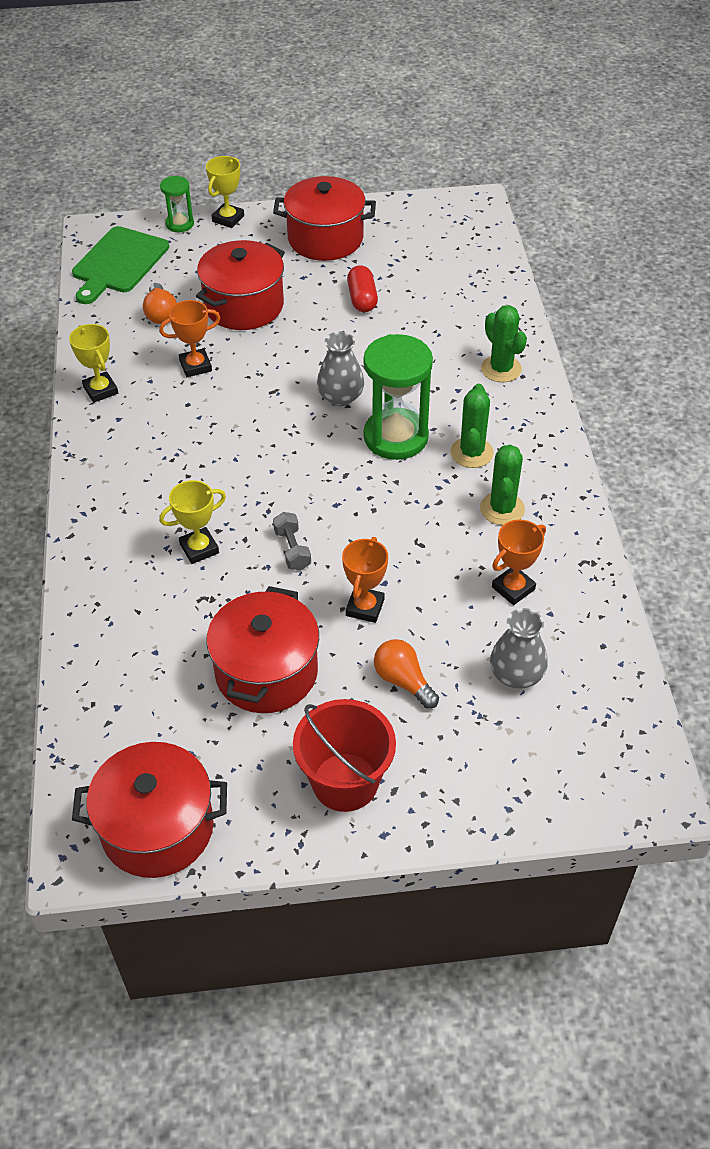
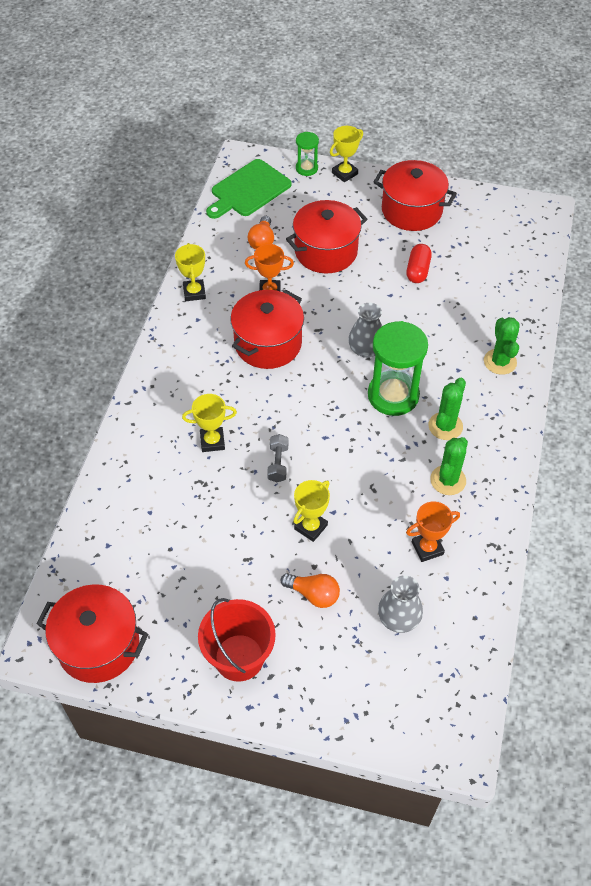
camera: 20 degrees right, 5 degrees up
red pot [206,586,319,713] -> red pot moved to [230,290,304,369]
orange trophy [342,537,388,623] -> yellow trophy [293,480,330,542]
orange light bulb [374,639,439,709] -> orange light bulb turned 135 degrees clockwise [281,573,340,608]

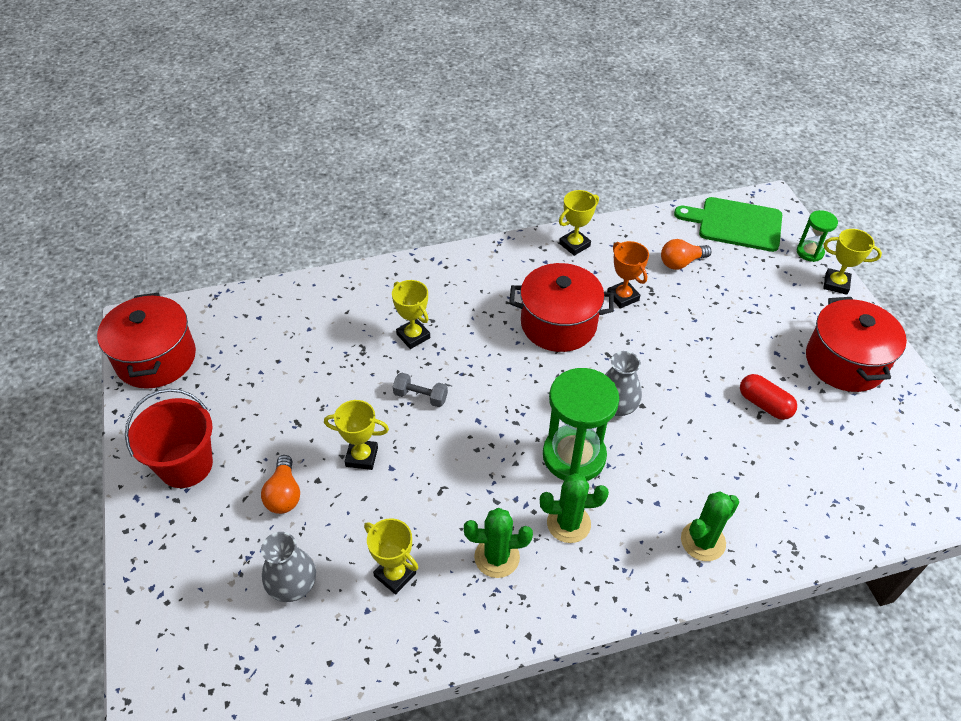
camera: 60 degrees right, 5 degrees down
grey dumbbell [267,434,289,482] -> grey dumbbell turned 45 degrees clockwise [393,373,448,407]
red pot [286,200,368,273] -> none
red capsule [406,244,432,283] -> red capsule turned 60 degrees clockwise [740,374,797,420]
orange trophy [406,502,460,562] -> yellow trophy [364,518,418,595]

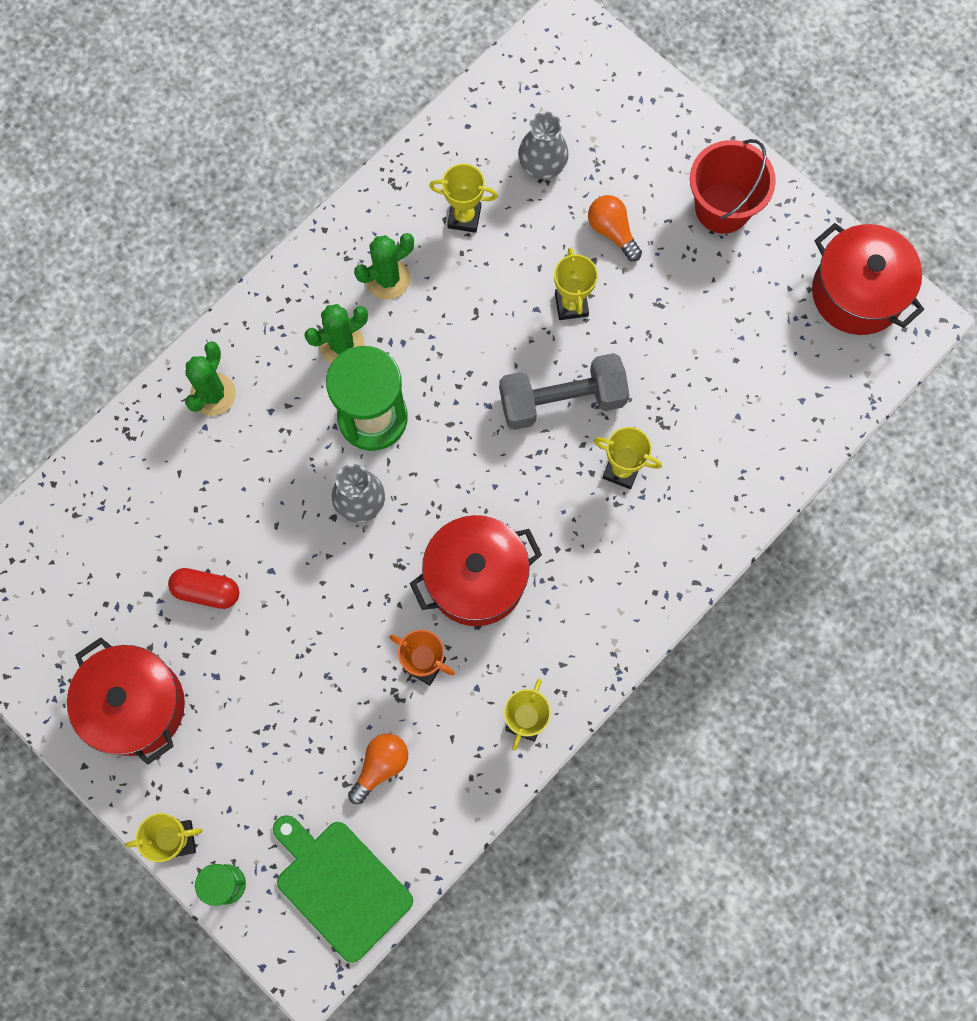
camera: 150 degrees right, 25 degrees up
yellow trophy [324,400,389,470] -> yellow trophy turned 75 degrees counterclockwise [554,247,598,320]
grey dumbbell [393,373,448,407] -> grey dumbbell [499,353,629,430], size x2.03
green cutting board [674,197,782,252] -> green cutting board turned 120 degrees counterclockwise [273,815,413,963]

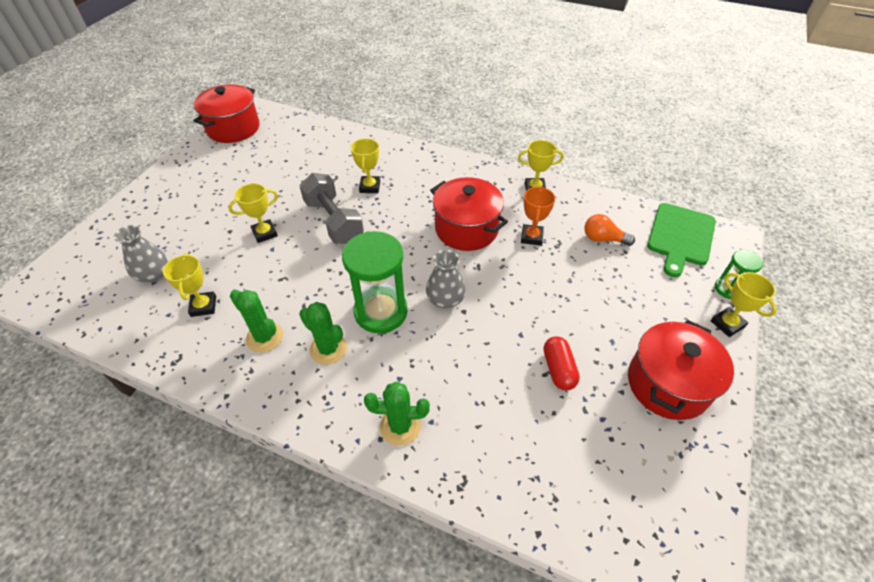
camera: 110 degrees left, 25 degrees down
orange light bulb [588,195,642,261] -> none
red bucket [690,139,776,234] -> none

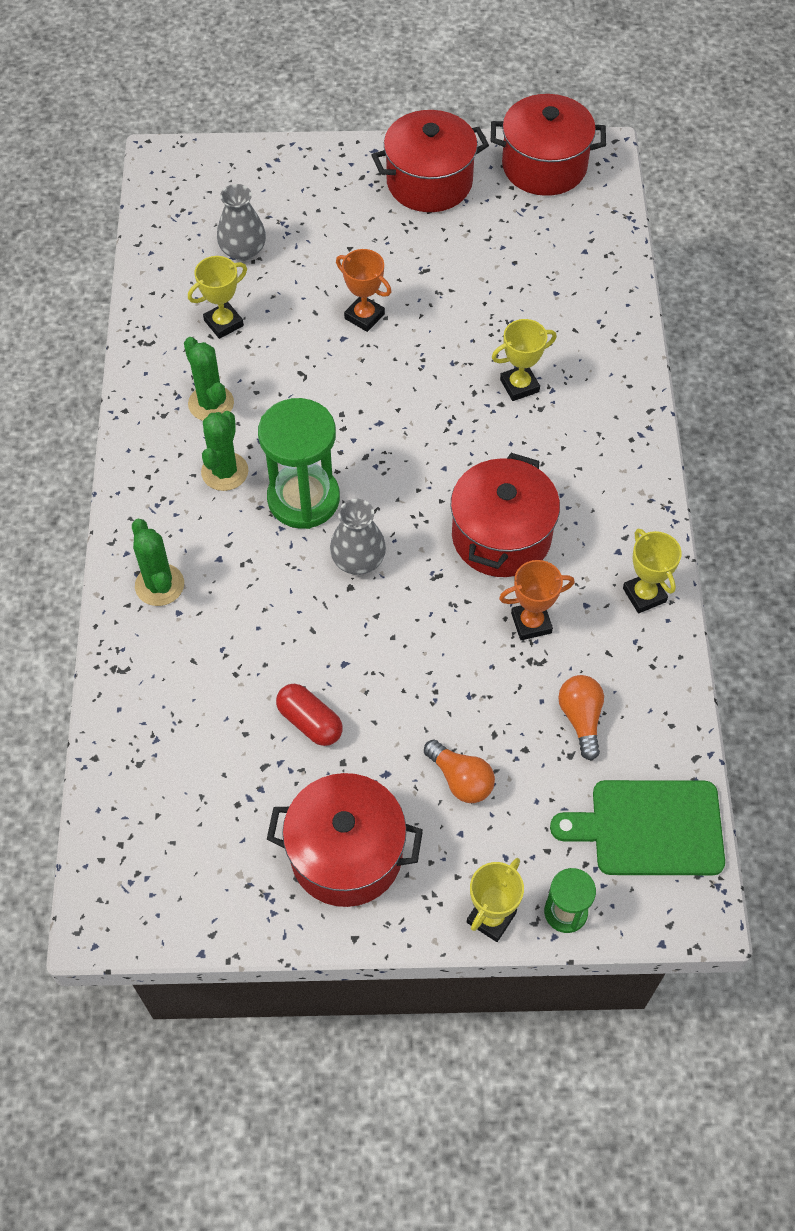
camera: 65 degrees right, 10 degrees up
yellow trophy [228,183,278,243] -> orange trophy [336,249,391,332]
green cactus [230,290,283,352] -> green cactus turned 45 degrees counterclockwise [184,337,234,421]
grey dumbbell [299,173,364,244] -> none
red capsule [544,336,580,391] -> red capsule turned 75 degrees clockwise [276,684,343,746]
none -> red pot [371,110,489,212]
none -> orange light bulb [424,739,495,803]

